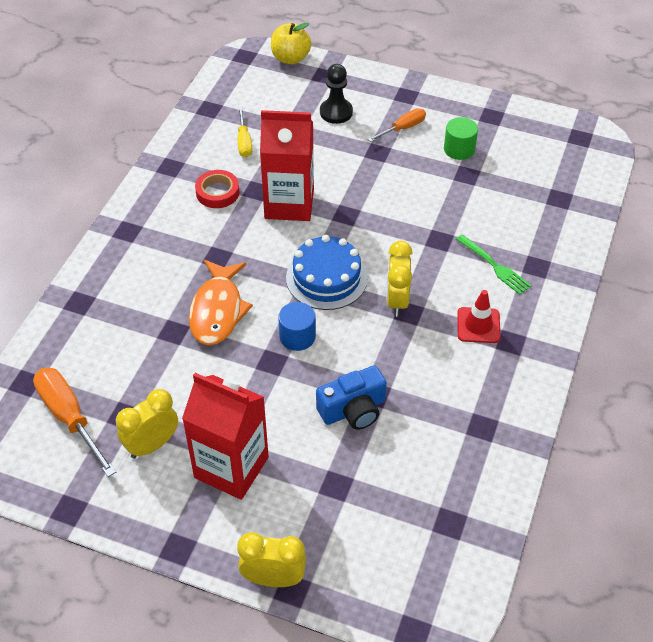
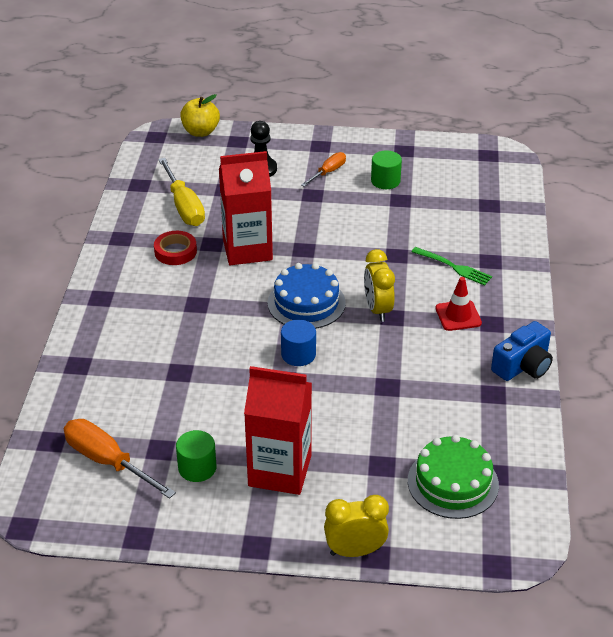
camera: 15 degrees left, 10 degrees down
yellow clock [116,389,178,459] -> green cylinder [176,430,217,482]
orange fish [189,260,253,345] -> none
yellow screwdriver [238,107,252,158] -> yellow screwdriver [158,158,205,226], size x1.68
blue camera [316,365,387,430] -> blue camera moved to [491,321,553,381]
none -> green cake [408,435,499,519]

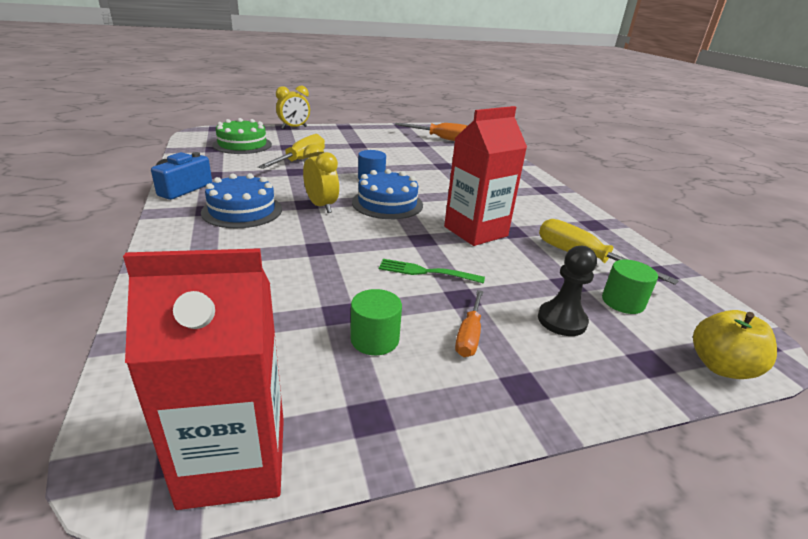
camera: 155 degrees right, 10 degrees down
red tape [154,231,197,265] -> none
green cylinder [176,430,217,482] -> green cylinder moved to [602,259,658,314]
red carton [244,366,312,495] -> red carton moved to [123,248,284,510]
green fork [411,247,492,286] -> green fork moved to [379,259,485,284]
red traffic cone [435,277,482,331] -> blue cake [201,173,282,228]
none -> yellow screwdriver [258,134,325,169]

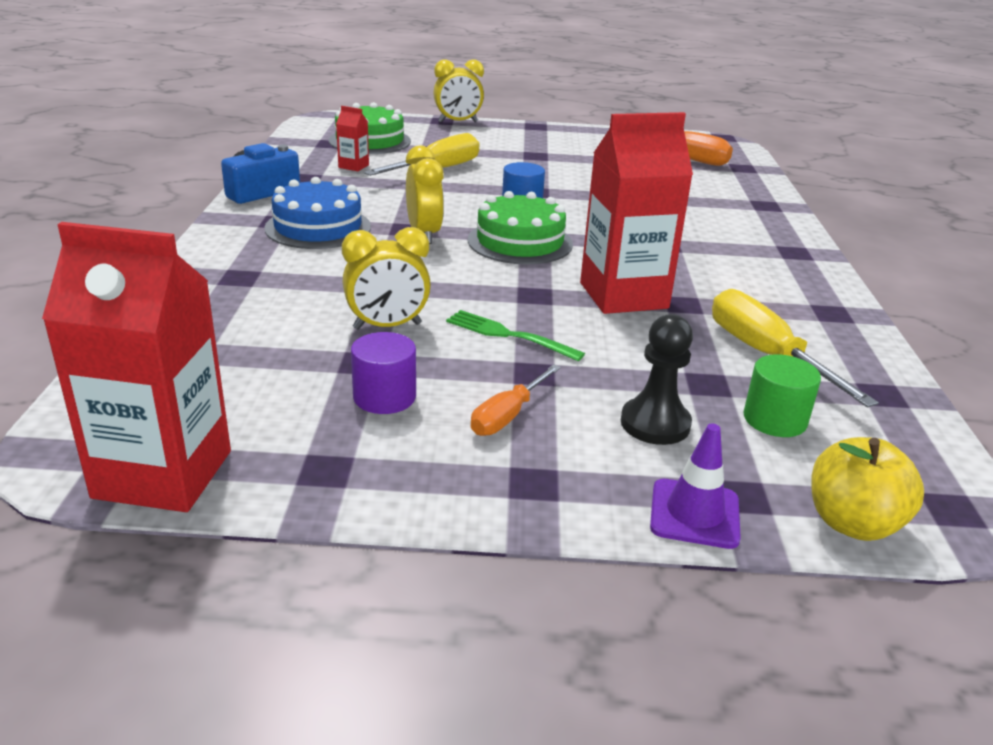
camera: 20 degrees right, 0 degrees up
green cylinder [350,289,402,355] -> purple cylinder [351,332,416,414]
blue cake [352,169,423,219] -> green cake [468,191,573,265]
none -> red carton [336,106,369,171]
none -> yellow clock [342,227,431,330]
none -> purple traffic cone [650,424,741,549]

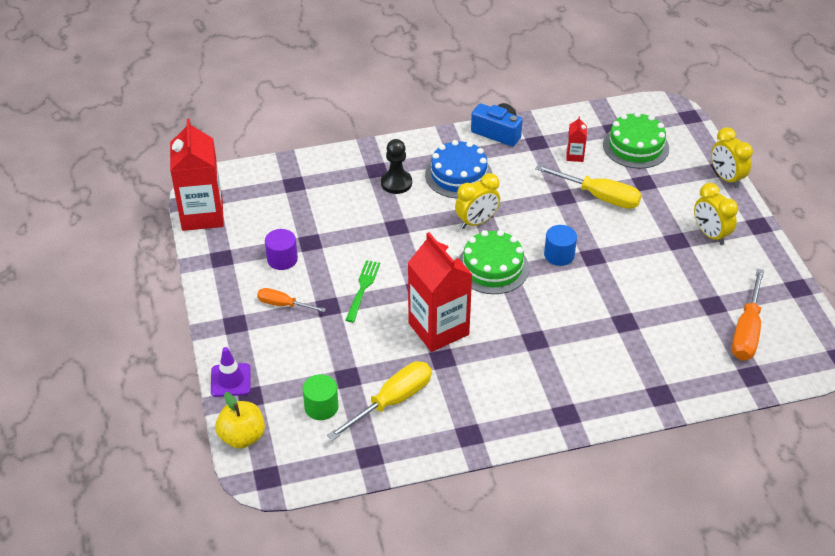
camera: 75 degrees right, 15 degrees up
yellow clock [342,227,431,330] -> yellow clock moved to [694,183,738,245]
black pawn [621,314,693,445] -> black pawn moved to [381,139,412,194]

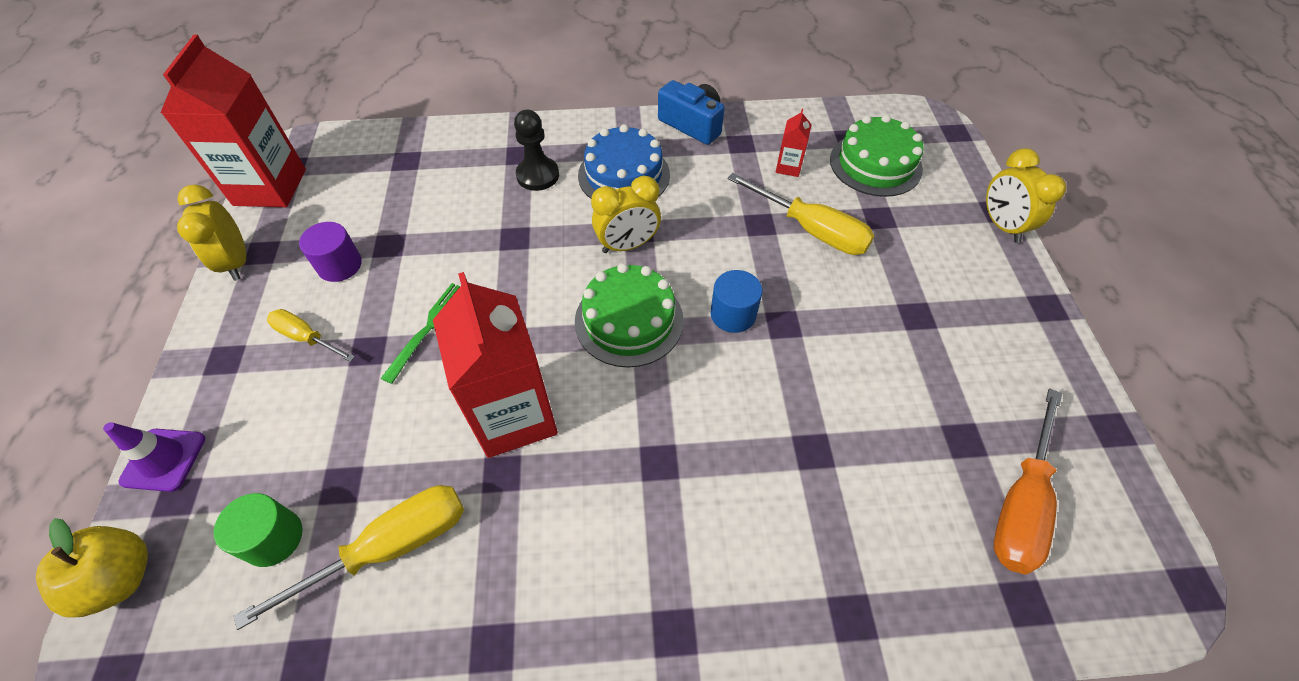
camera: 10 degrees right, 10 degrees up
orange screwdriver [257,288,326,312] -> yellow screwdriver [267,309,355,362]
yellow clock [694,183,738,245] -> yellow clock moved to [177,185,246,281]

